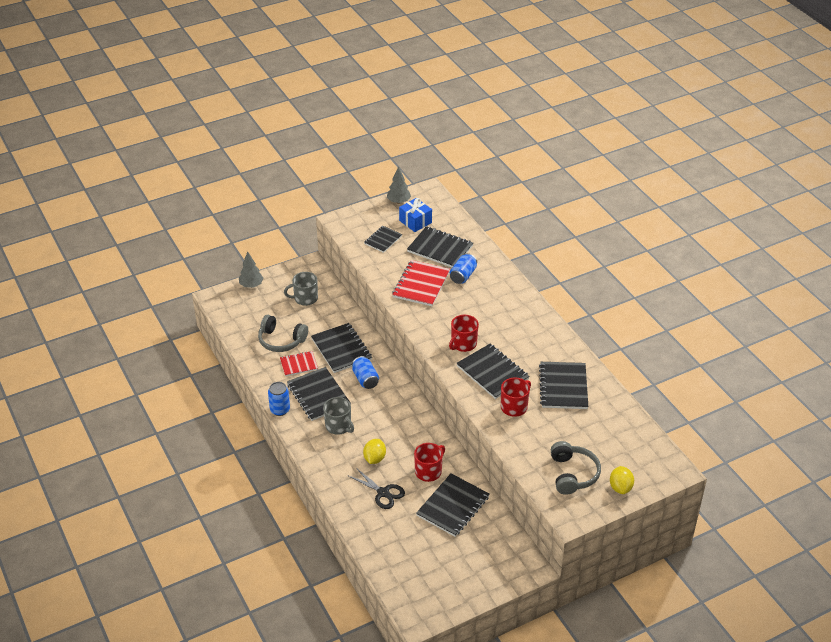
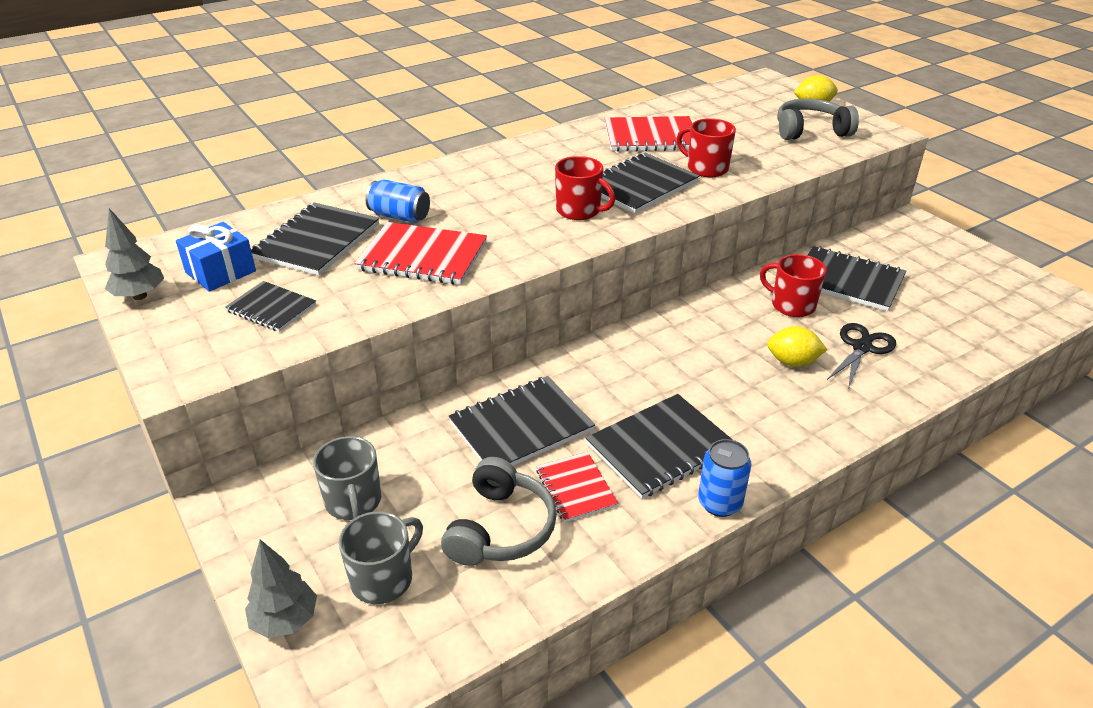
camera: 95 degrees left, 5 degrees down
grey mug [323,397,354,435] -> grey mug moved to [339,511,423,604]
blue can [352,356,379,389] -> none
black notebook [539,362,588,409] -> red notebook [605,116,692,152]

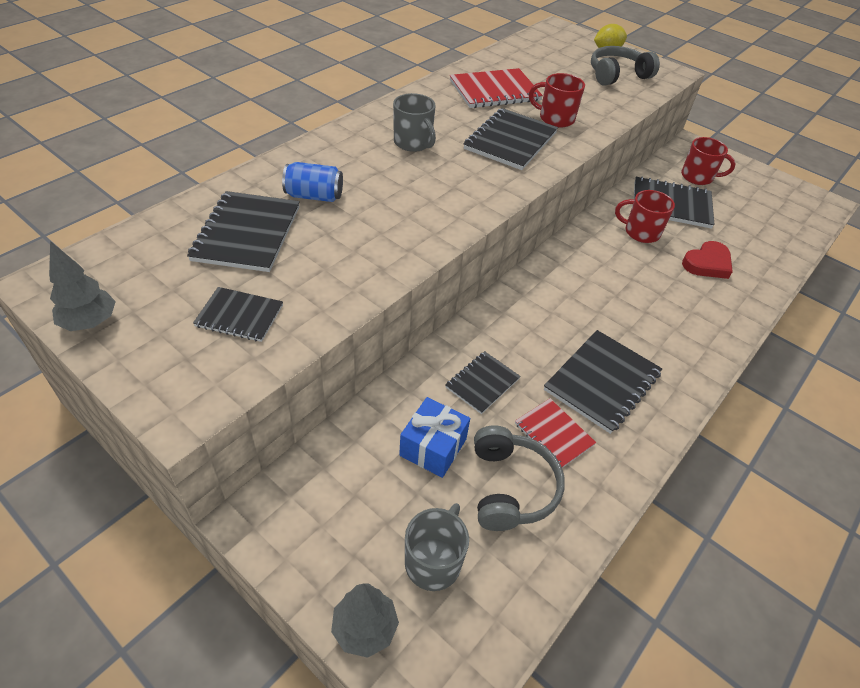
camera: 20 degrees left, 10 degrees up
blue gift [176,222,256,292] -> blue gift moved to [399,397,470,478]
grey mug [313,436,381,520] -> grey mug moved to [393,93,436,152]
red notebook [354,222,487,285] -> none
black notebook [449,376,595,466] -> black notebook [445,351,521,414], size x0.60
red mug [555,156,615,220] -> red mug moved to [681,137,736,185]
blue can [698,439,751,517] -> none
yellow lemon [767,326,827,367] -> none
black scissors [827,323,896,387] -> red heart [682,241,733,279]

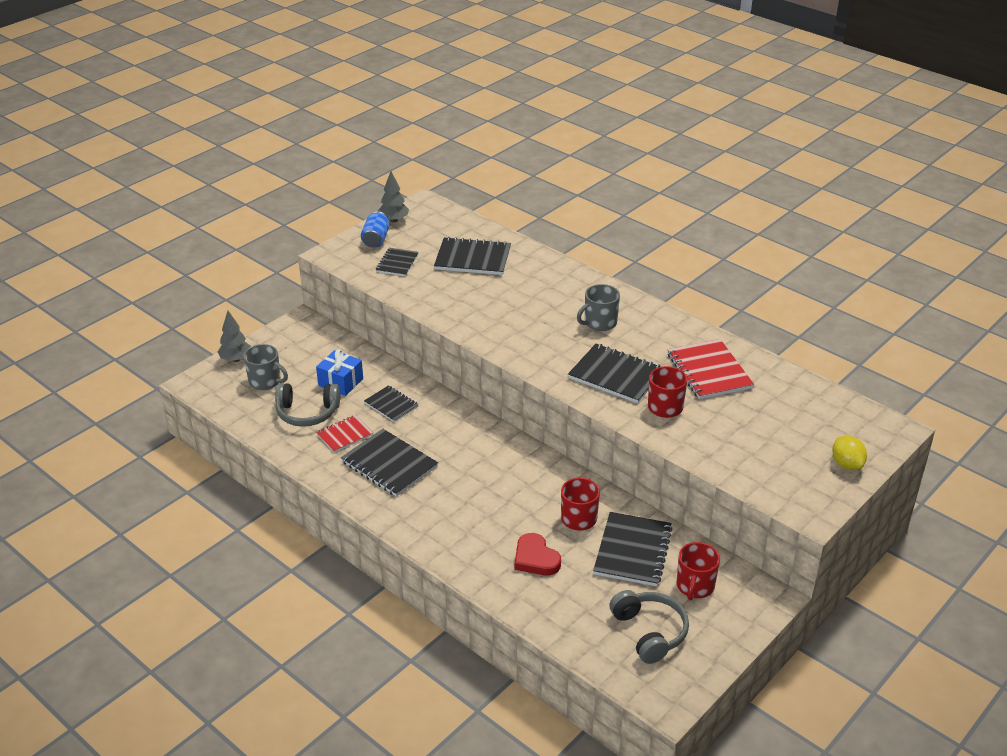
camera: 95 degrees right, 10 degrees down
blue can [282,162,343,202] -> blue can moved to [361,211,390,248]
grey headphones [591,46,660,86] -> grey headphones moved to [609,590,689,664]

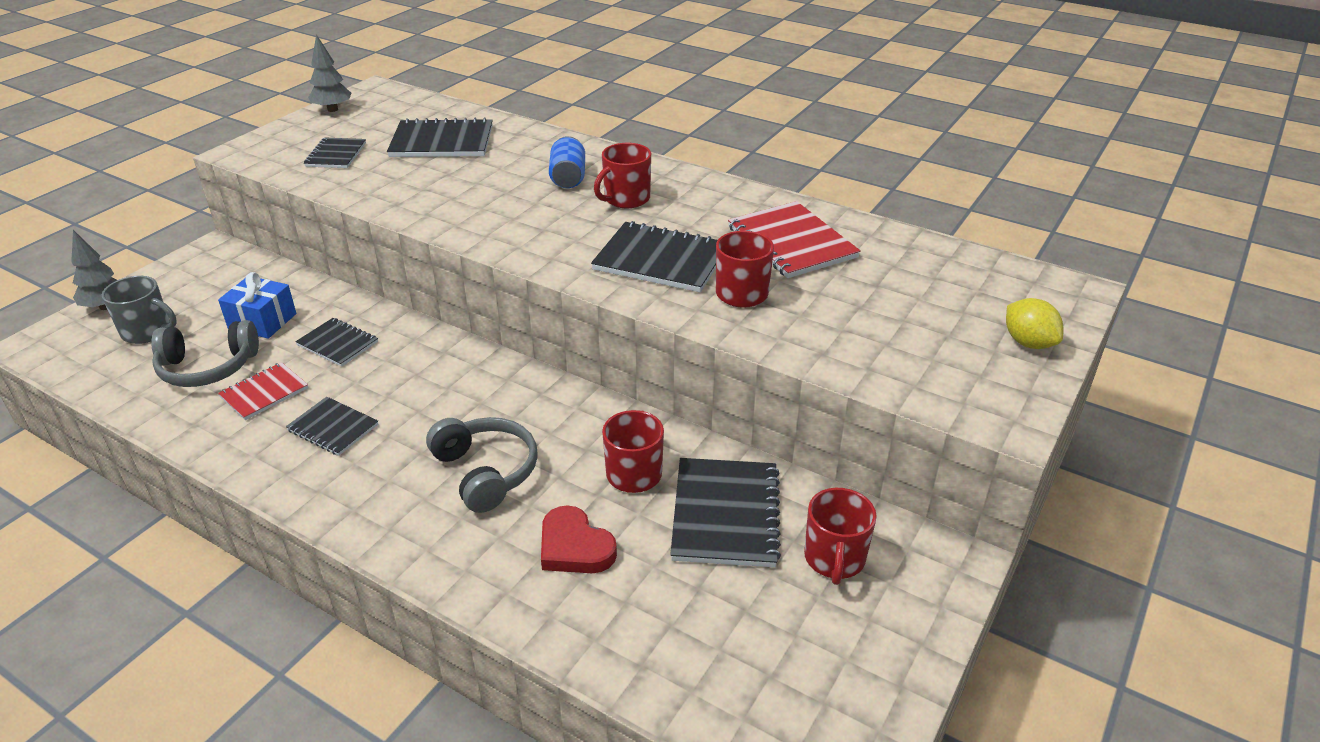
camera: 10 degrees left, 0 degrees up
black notebook [341,429,438,497] -> black notebook [286,397,378,456], size x0.60
blue can [361,211,390,248] -> blue can moved to [549,136,585,188]
grey mug [577,284,620,331] -> red mug [594,143,651,208]
grey headphones [609,590,689,664] -> grey headphones moved to [426,417,538,513]

